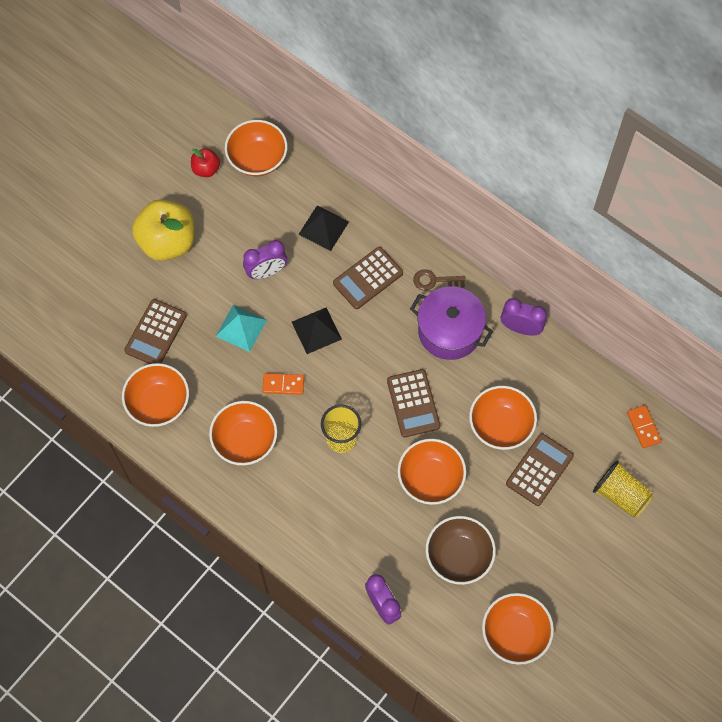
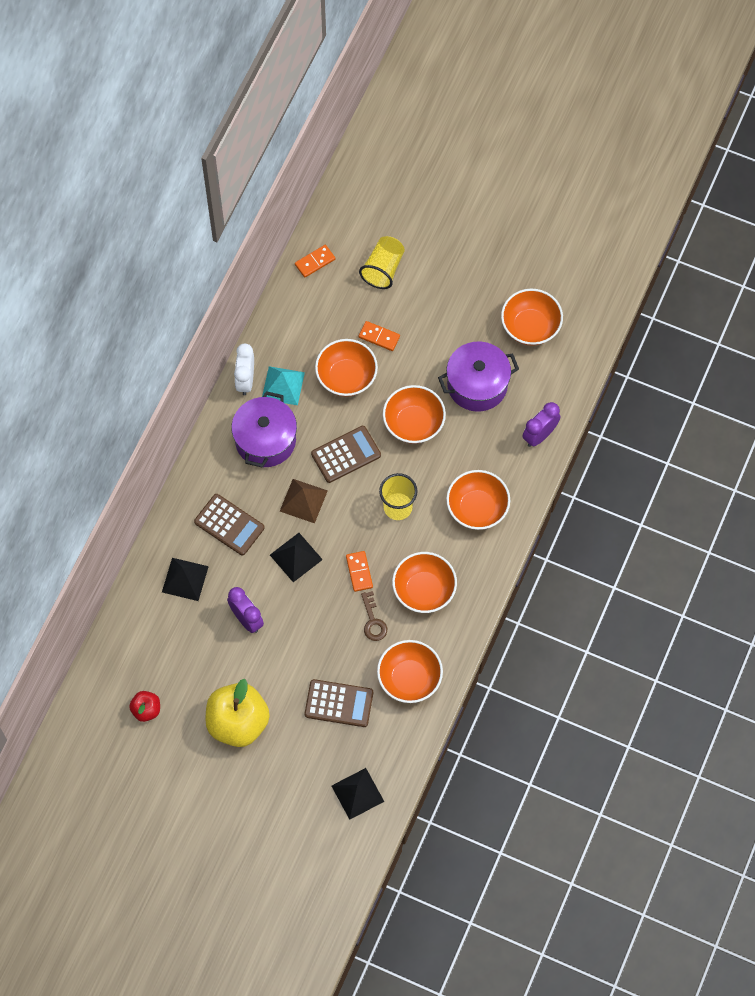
camera: 105 degrees left, 0 degrees up
turquoise pyramid [215,305,267,352] -> turquoise pyramid moved to [262,366,305,405]
orange bowl [225,120,287,176] -> orange bowl moved to [446,470,510,530]
brown key [413,269,466,291] -> brown key moved to [361,591,387,641]
brown bowl [426,516,496,585] -> purple pot [438,342,519,412]
purple clock [501,298,547,336] -> white clock [234,344,254,395]
brown calculator [506,433,574,506] -> orange domino [359,321,400,351]
none -> brown pyramid [280,479,328,523]
none -> black pyramid [332,768,384,820]

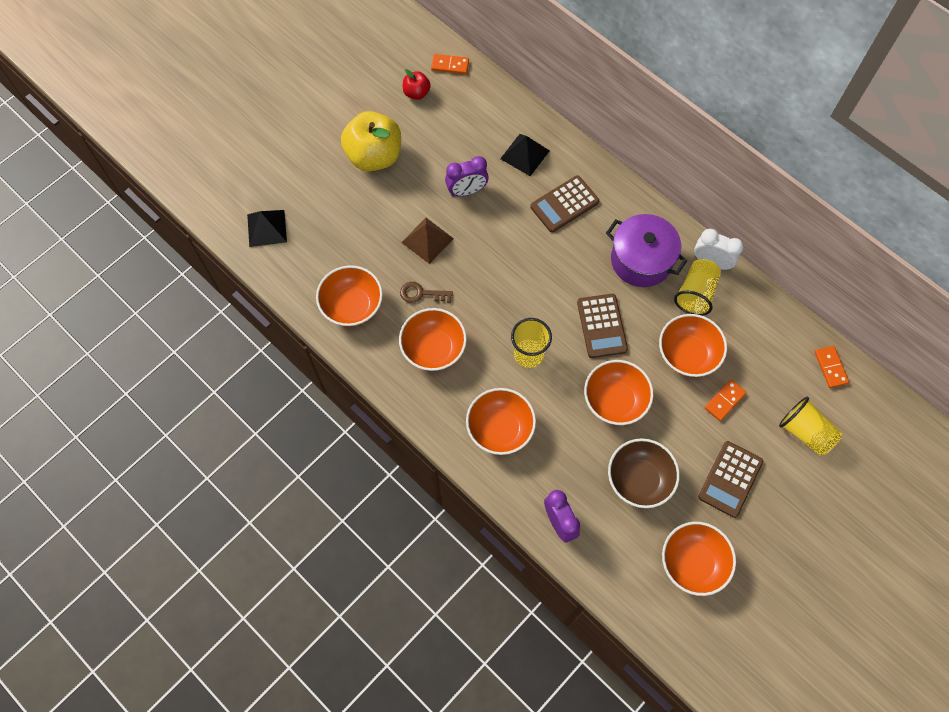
camera: 110 degrees right, 0 degrees up
turquoise pyramid [262,366,305,405] -> yellow cup [674,259,721,316]
black pyramid [270,533,323,582] -> none
brown pyramid [280,479,328,523] -> brown pyramid moved to [401,218,454,264]
brown calculator [305,679,373,727] -> brown calculator moved to [698,441,763,518]
orange domino [346,551,373,592] -> orange domino moved to [431,54,469,74]
purple pot [438,342,519,412] -> brown bowl [608,438,680,508]

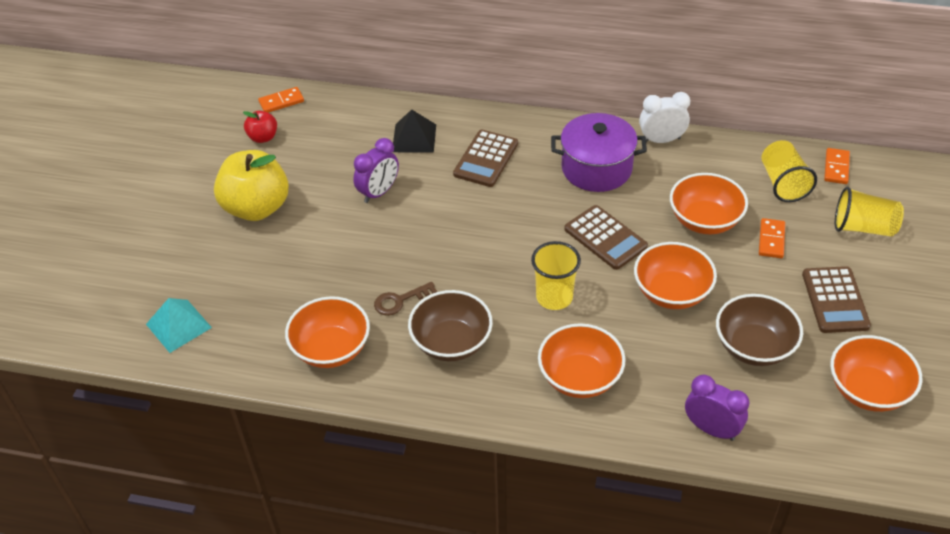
camera: 30 degrees left, 20 degrees down
black pyramid [247,210,287,247] -> turquoise pyramid [146,298,212,353]
orange bowl [399,308,467,371] -> brown bowl [408,290,493,361]
brown pyramid [401,218,454,264] -> none
yellow cup [674,259,721,316] -> yellow cup moved to [761,140,817,202]
orange domino [815,346,849,388] -> orange domino turned 60 degrees clockwise [824,148,850,184]

